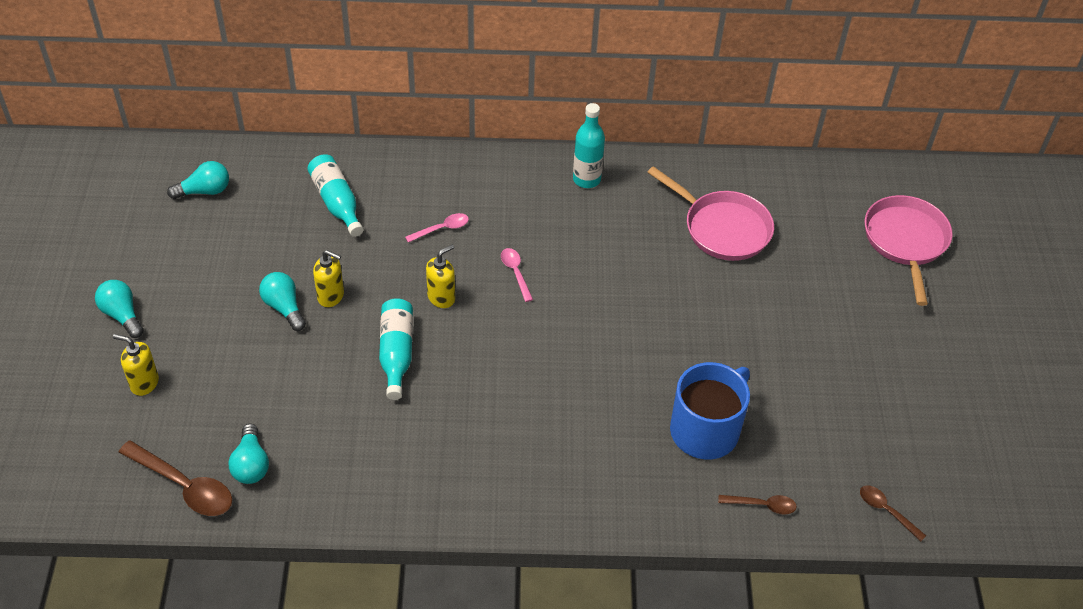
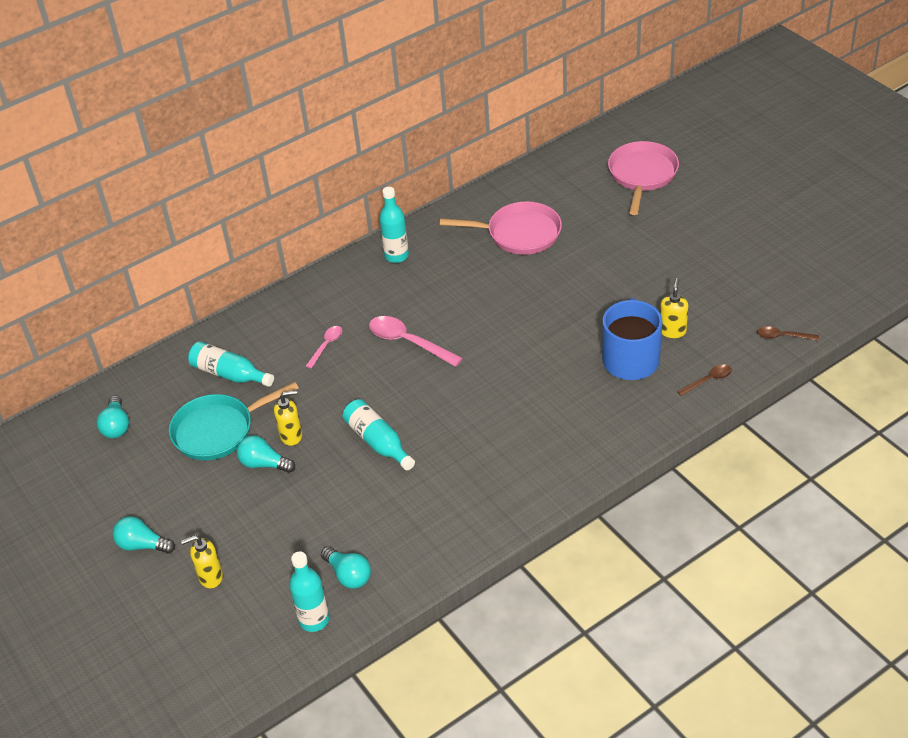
camera: 30 degrees left, 5 degrees down
brown spoon [118,440,232,516] -> turquoise bottle [289,551,329,632]
turquoise light bulb [167,161,229,199] -> turquoise light bulb turned 135 degrees clockwise [96,395,129,438]
yellow soap dispenser [426,244,455,308] -> yellow soap dispenser moved to [660,278,688,338]
pink spoon [501,248,533,302] -> pink spoon [369,316,463,367], size x1.79
pink pan [865,195,953,306] -> pink pan turned 45 degrees clockwise [608,141,679,215]
none -> turquoise pan [169,382,299,460]

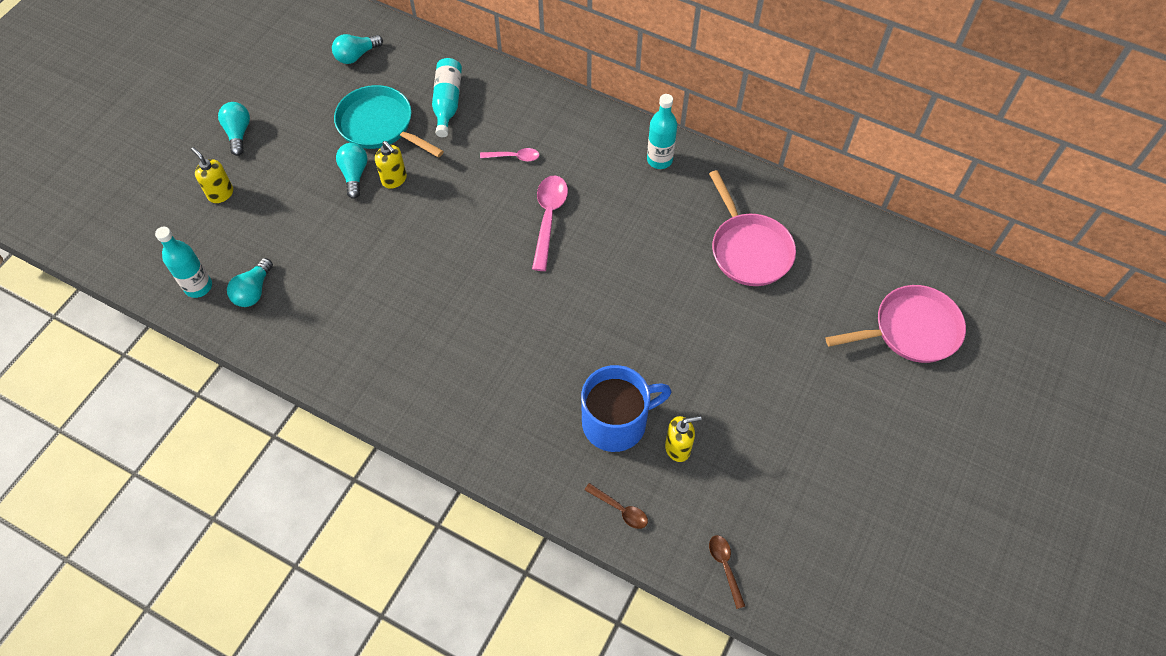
camera: 60 degrees right, 15 degrees up
turquoise bottle [343,399,415,470] -> none

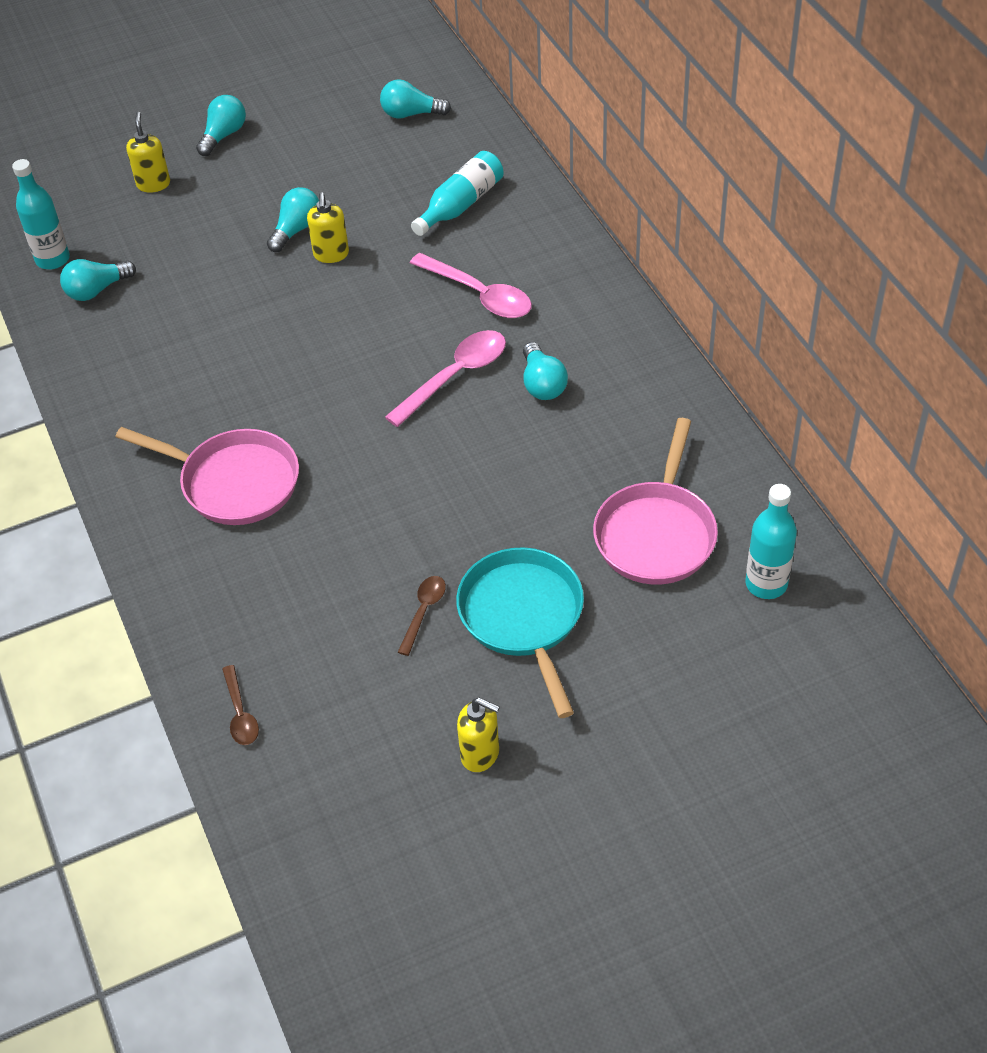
camera: 40 degrees right, 10 degrees down
turquoise pan [334,85,444,158] -> turquoise pan moved to [456,547,584,718]
pink spoon [480,148,539,161] -> pink spoon [410,253,532,318], size x1.79
blue mug [581,365,672,452] -> none
turquoise bottle [647,94,677,169] -> turquoise bottle moved to [746,484,797,599]
yellow soap dispenser [665,416,701,462] -> yellow soap dispenser moved to [457,698,500,772]
brown spoon [709,535,745,609] -> brown spoon moved to [398,576,446,656]
pink pan [826,285,966,363] -> pink pan moved to [115,427,299,525]
none -> turquoise light bulb [523,342,568,400]

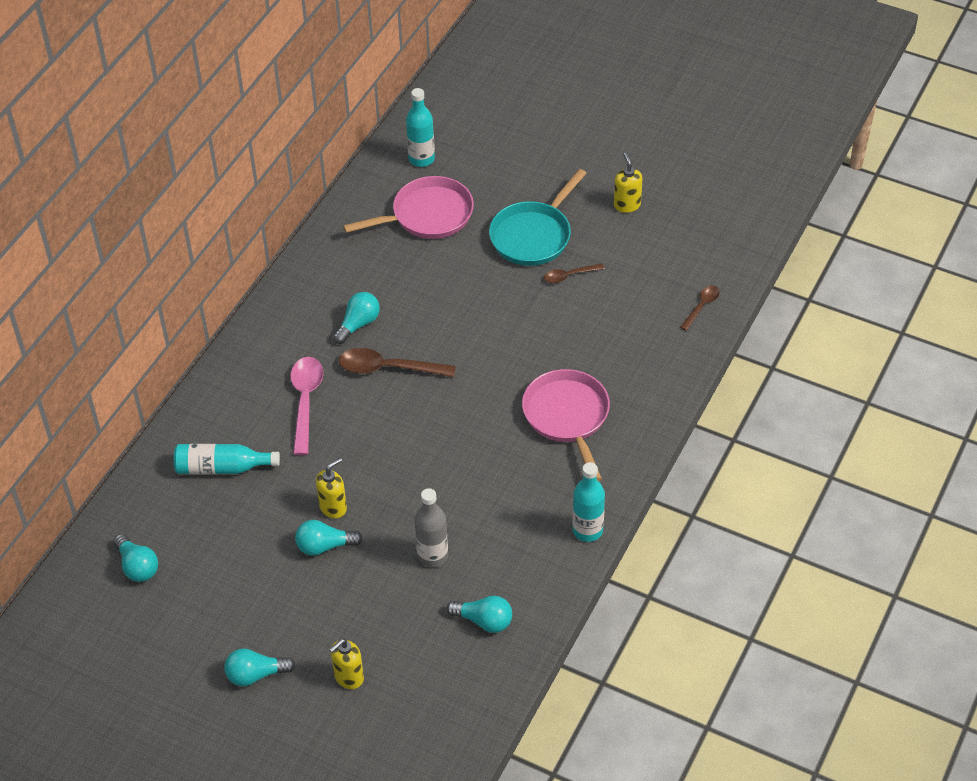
camera: 130 degrees left, 0 degrees up
turquoise bottle [12,159,70,270] -> turquoise bottle moved to [572,462,605,542]
pink spoon [385,330,506,427] -> brown spoon [339,348,456,377]
none -> grey bottle [414,488,448,568]

